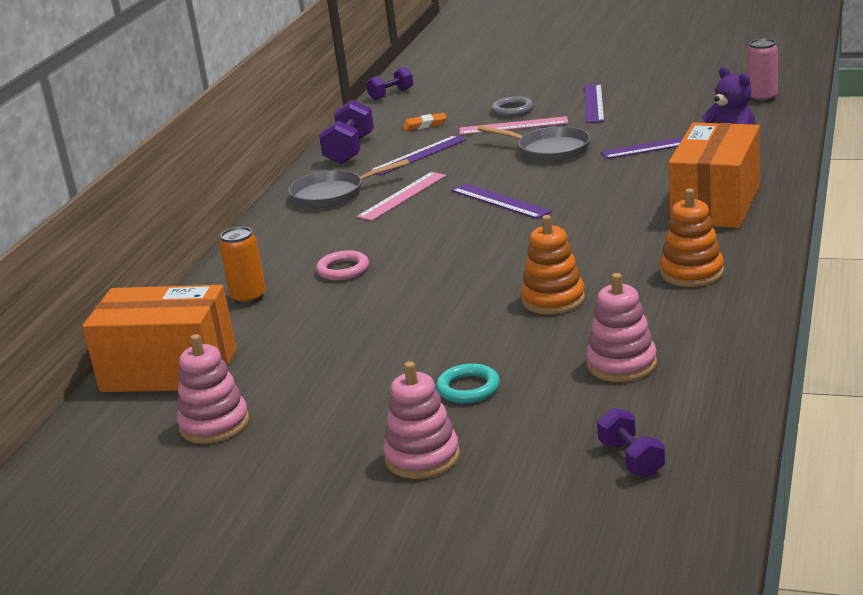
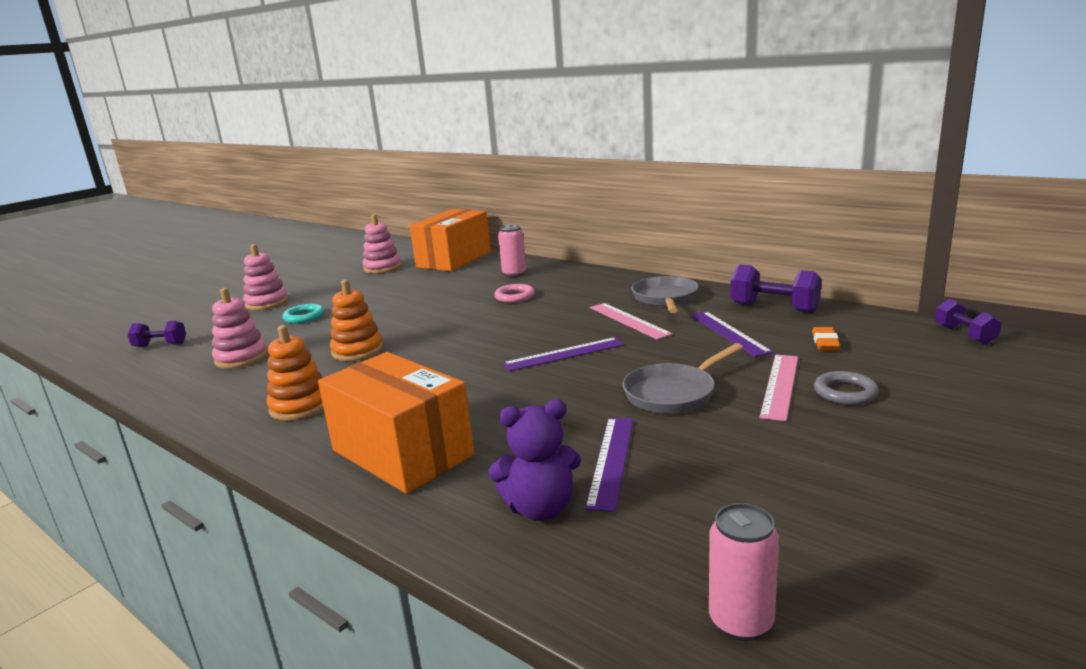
camera: 110 degrees right, 5 degrees down
orange can [219,227,266,305] -> pink can [498,225,526,277]
purple ruler [584,84,605,123] -> none

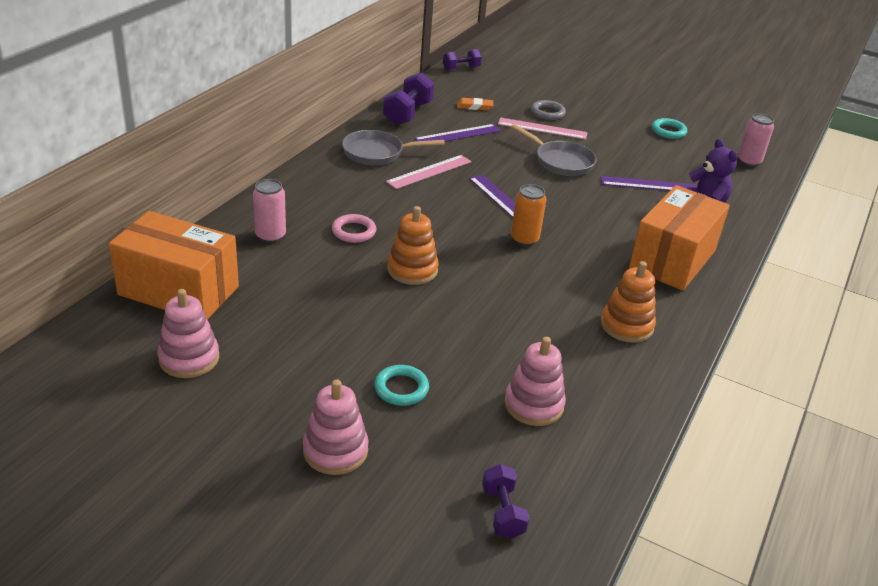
camera: 105 degrees left, 15 degrees up
orange stacking toy [330,280,383,361] -> orange stacking toy moved to [387,206,439,285]
none -> orange can [511,184,546,246]
none -> turquoise ring [652,118,687,139]

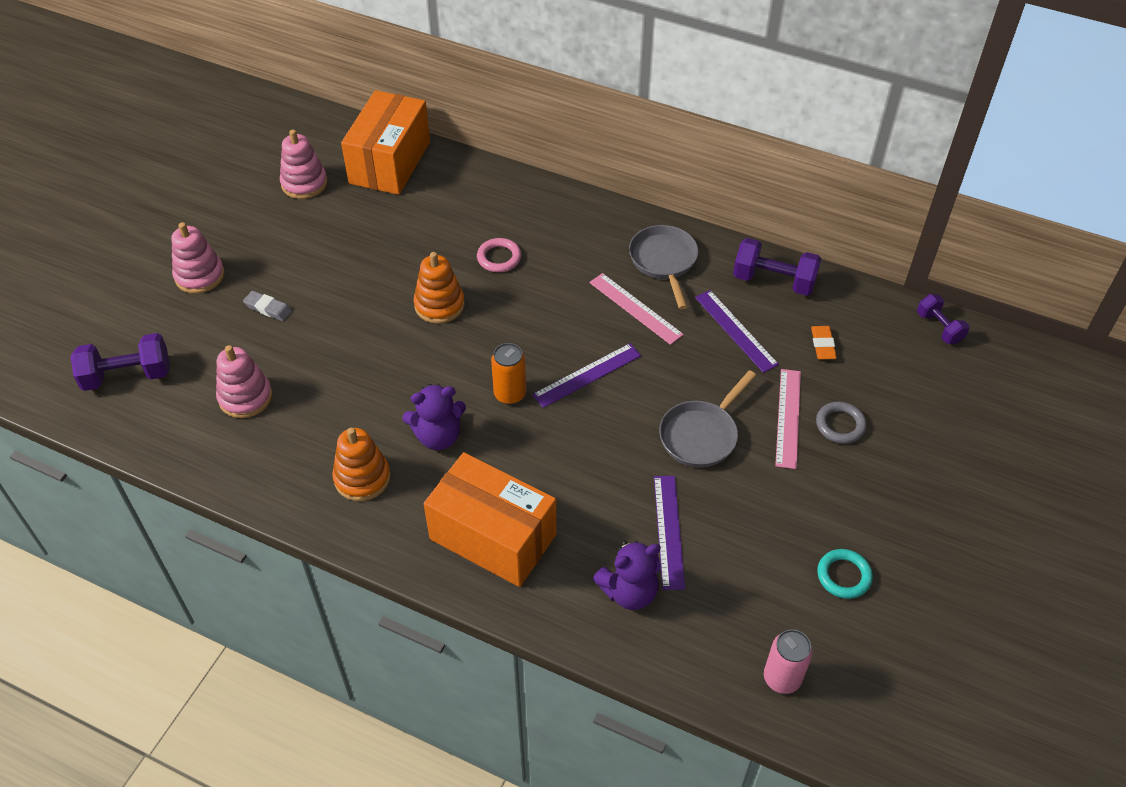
camera: 90 degrees right, 15 degrees up
pink can [253,179,286,243] -> none
turquoise ring [374,365,429,406] -> grey eraser [243,291,292,321]
purple dumbbell [482,464,530,539] -> purple dumbbell [71,333,170,391], size x1.59
none -> purple teddy bear [402,384,466,450]

